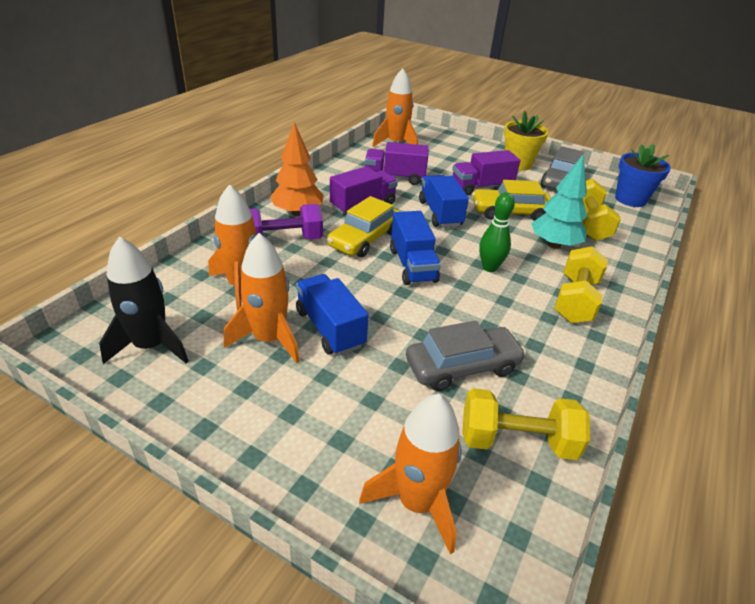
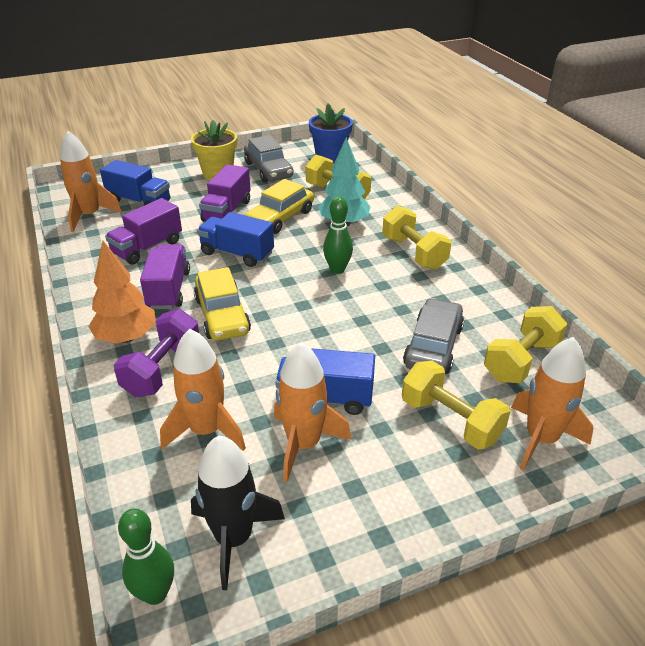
camera: 50 degrees left, 0 degrees up
blue truck [390,211,441,285] -> blue truck moved to [100,160,170,205]
none -> green bowling pin [118,509,174,605]
none -> yellow dumbbell [402,361,511,450]

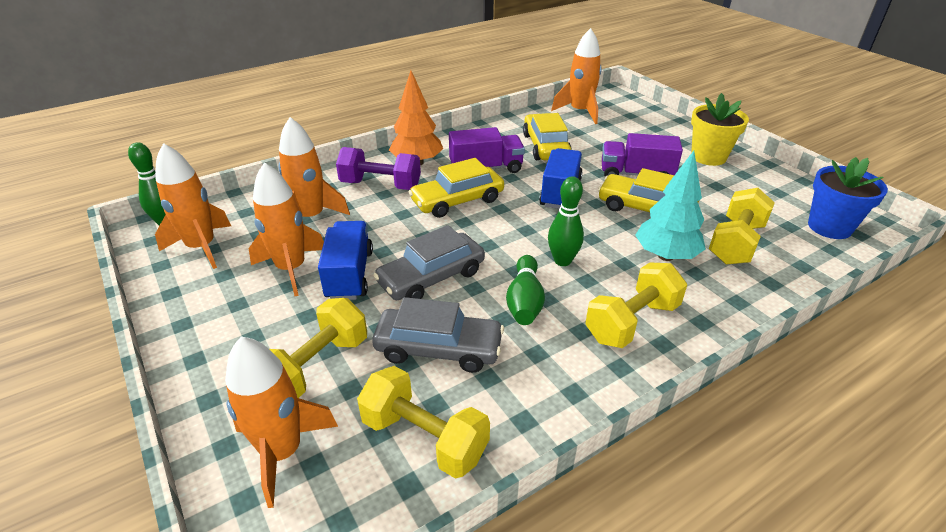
camera: 80 degrees right, 0 degrees up
blue truck [100,160,170,205] -> none
purple truck [105,198,182,265] -> yellow car [523,113,572,160]
black rocket [191,436,285,590] -> orange rocket [155,143,231,269]
grey car [244,135,293,183] -> grey car moved to [373,225,485,300]
none -> green bowling pin [506,255,545,325]

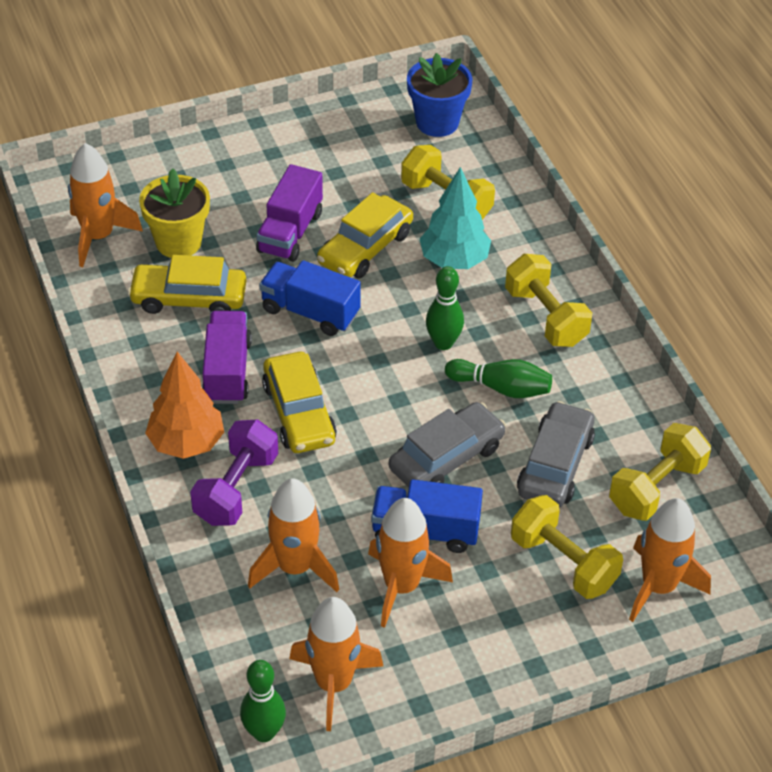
camera: 80 degrees left, 10 degrees up
grey car [373,225,485,300] -> grey car turned 105 degrees counterclockwise [389,402,506,487]
yellow flower pot [691,93,749,166] -> yellow flower pot moved to [139,168,210,258]

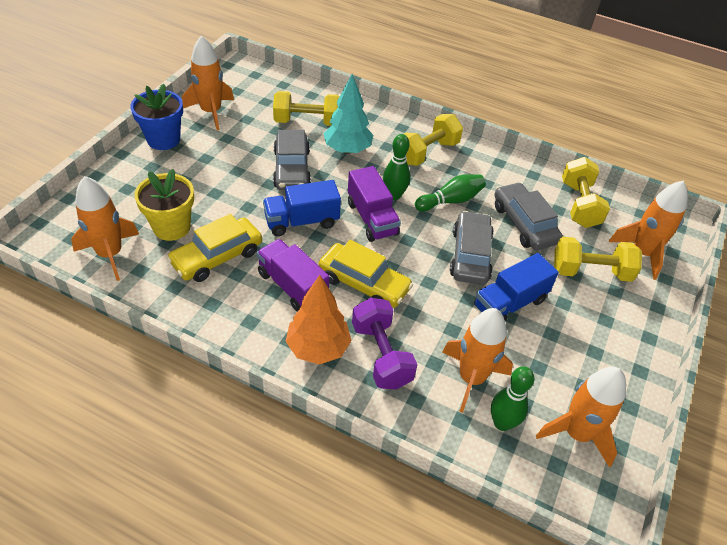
camera: 45 degrees left, 0 degrees up
green bowling pin [240,660,286,742] -> green bowling pin moved to [491,366,534,431]
purple truck [256,164,323,262] -> purple truck moved to [348,166,401,242]
yellow car [317,192,413,278] -> grey car [273,130,311,190]
orange rocket [368,498,453,628] -> orange rocket moved to [182,35,234,130]
blue flower pot [407,53,472,137] -> blue flower pot moved to [130,84,183,150]
yellow dumbbell [505,254,592,347] -> yellow dumbbell turned 60 degrees counterclockwise [404,114,463,166]

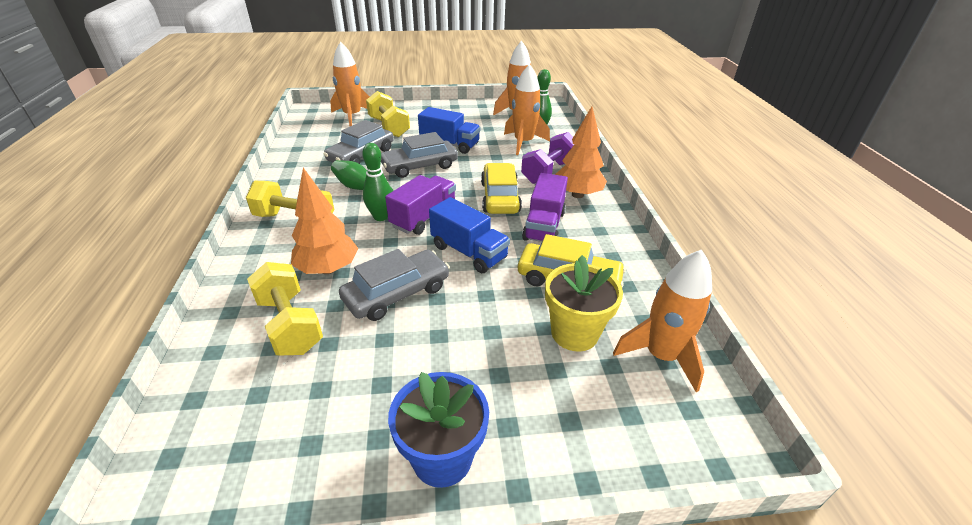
camera: 120 degrees left, 10 degrees down
orange rocket [182,35,234,130] -> none
turquoise tree [323,74,373,154] -> orange tree [291,168,358,274]
yellow dumbbell [562,157,610,228] -> none

